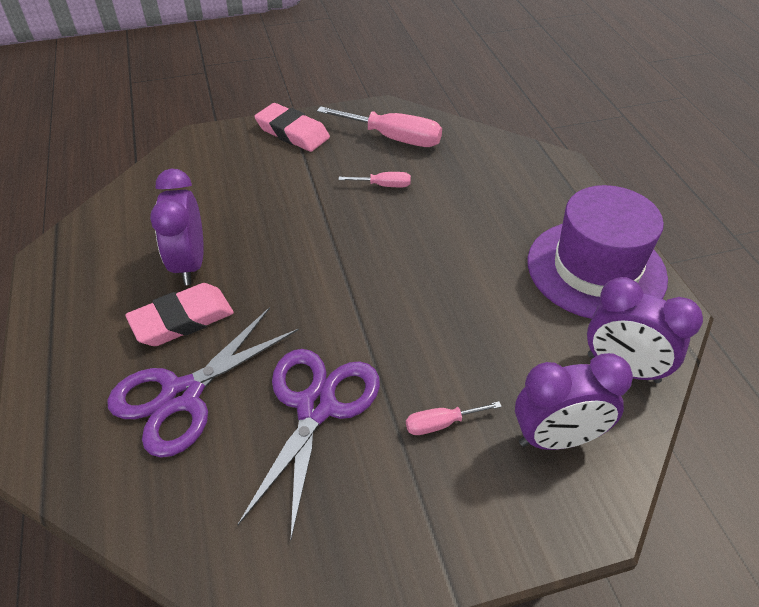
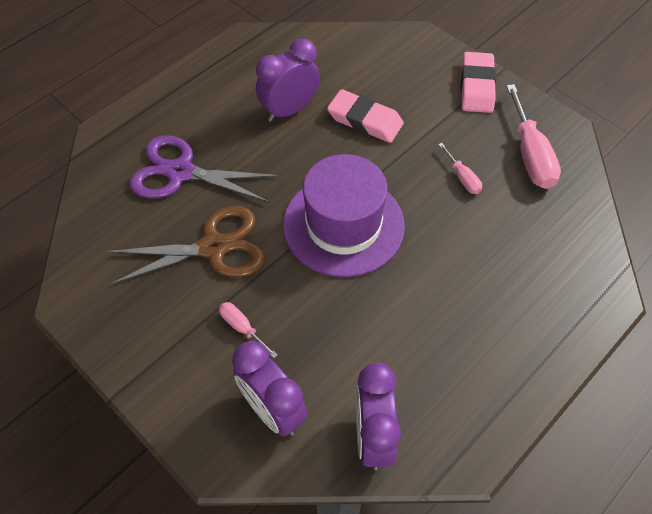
camera: 60 degrees right, 10 degrees up
pink eraser [125,283,234,346] -> pink eraser moved to [327,89,404,143]
purple scissors [237,349,380,539] -> brown scissors [105,206,265,285]
purple hat [528,185,668,319] -> purple hat moved to [283,154,405,277]

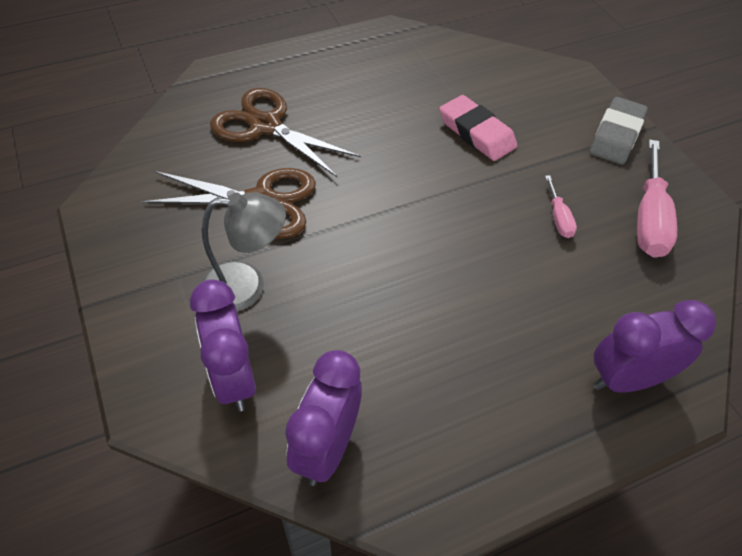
camera: 20 degrees right, 5 degrees down
purple scissors [129,135,280,203] -> brown scissors [210,88,361,178]
pink screwdriver [219,302,278,358] -> grey lamp [202,192,286,311]
purple clock [256,39,320,122] -> purple clock moved to [593,300,716,393]
purple hat [283,154,405,277] -> none
pink eraser [461,52,496,113] -> grey eraser [590,97,648,165]

